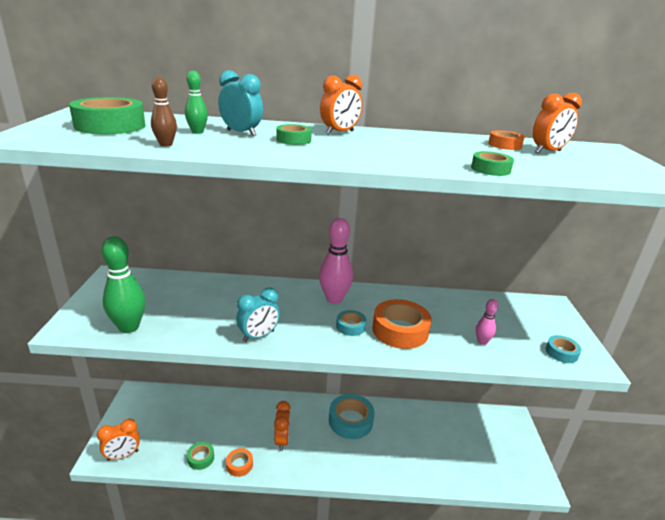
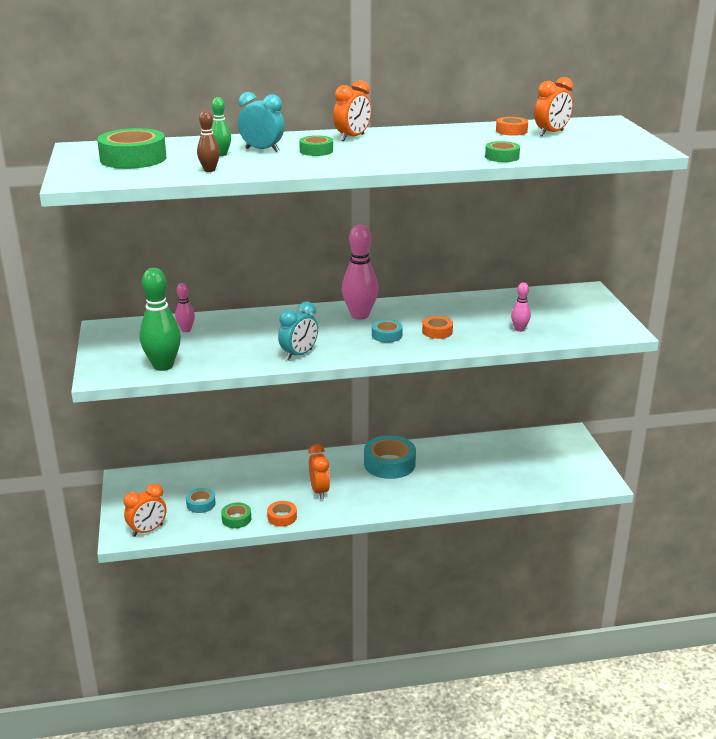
camera: 10 degrees left, 0 degrees up
orange tape [372,299,432,349] -> orange tape [422,316,453,339], size x0.52
turquoise tape [546,335,581,363] -> turquoise tape moved to [186,488,216,513]
none -> pink bowling pin [175,283,195,332]

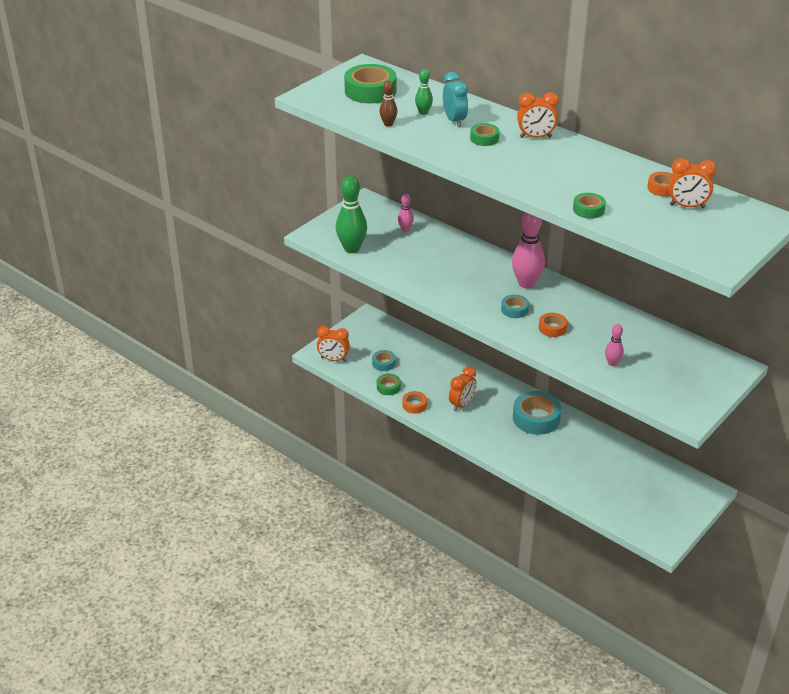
camera: 50 degrees right, 10 degrees up
turquoise clock [278,301,318,360] -> none

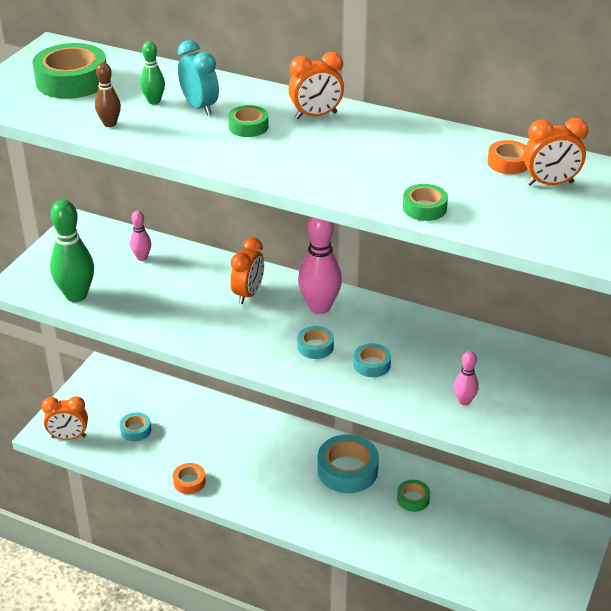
camera: 15 degrees left, 0 degrees up
green tape [377,374,401,395] -> green tape moved to [397,480,430,512]
orange clock [449,366,477,411] -> orange clock moved to [230,238,264,304]
orange tape [539,313,567,337] -> turquoise tape [353,343,391,377]

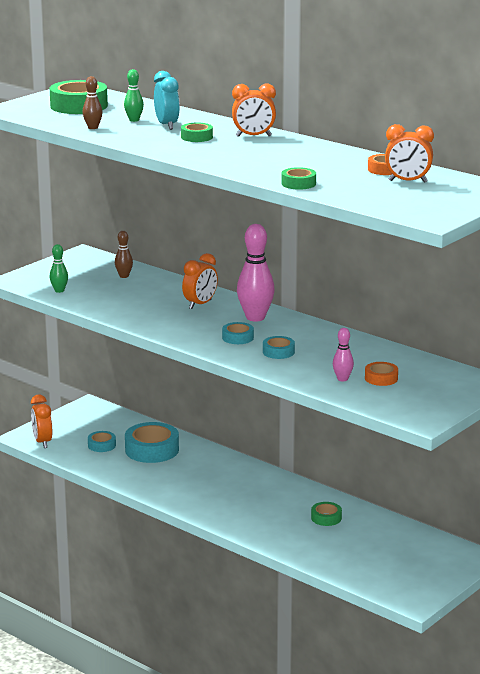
camera: 15 degrees right, 15 degrees down
orange clock [42,396,88,440] -> orange clock turned 60 degrees clockwise [31,395,52,448]
green bowling pin [50,200,94,302] -> green bowling pin [50,244,68,293], size x0.52
pink bowling pin [130,211,151,261] -> brown bowling pin [115,231,133,278]
orange tape [173,463,206,494] -> orange tape moved to [365,362,398,386]
turquoise tape [317,434,379,493] -> turquoise tape moved to [125,422,179,463]

